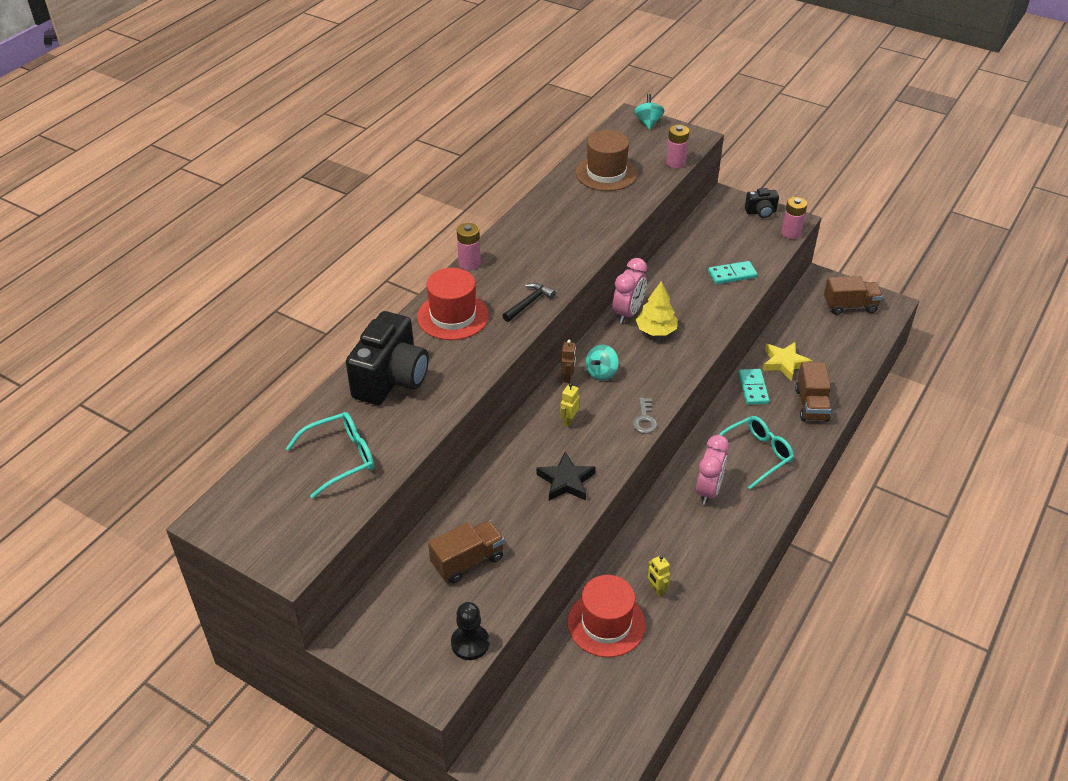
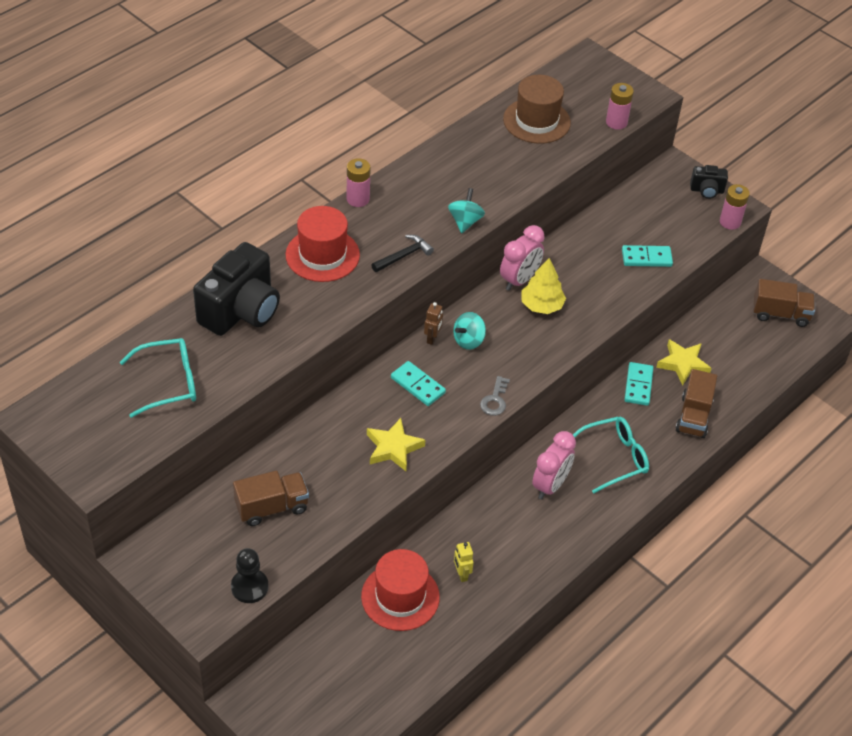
camera: 10 degrees right, 5 degrees up
black star [537,452,595,501] -> yellow star [367,418,425,471]
yellow robot [560,383,580,427] -> turquoise domino [391,361,446,406]
turquoise spinning top [634,94,665,130] -> turquoise spinning top moved to [448,188,485,233]

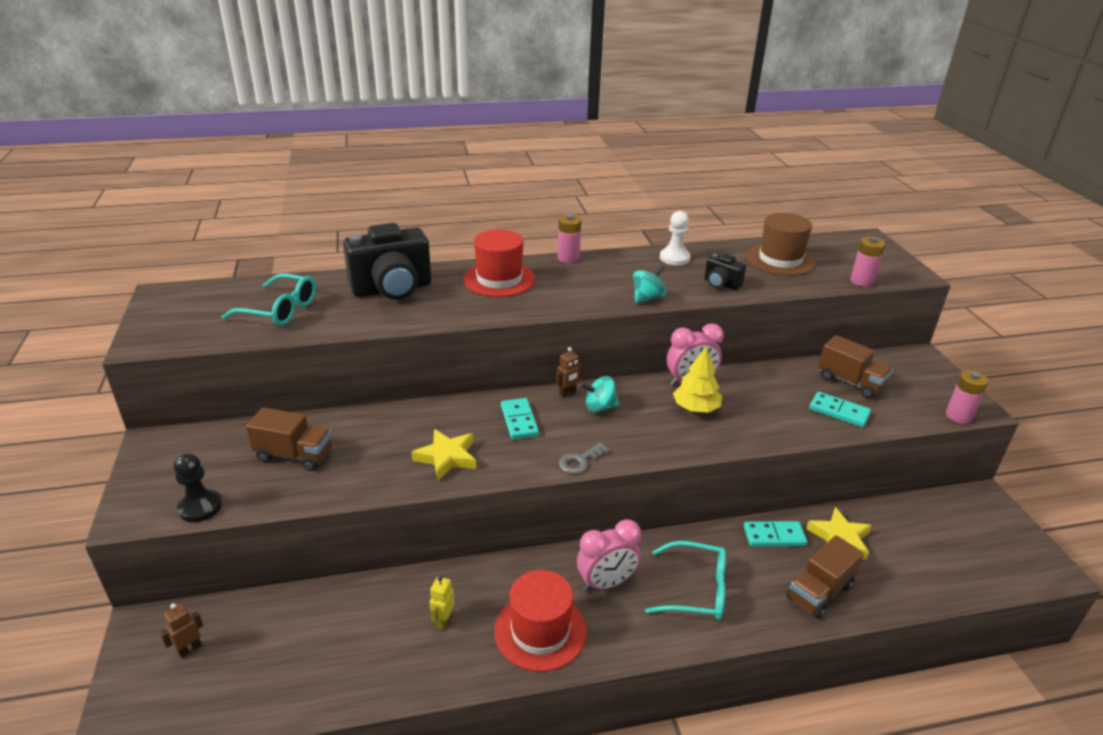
camera: 35 degrees right, 15 degrees down
red hat [361,549,440,631] -> red hat moved to [494,570,587,672]
black hammer [371,235,434,272] -> none
turquoise domino [624,362,654,406] -> turquoise domino turned 45 degrees clockwise [744,521,807,547]
black camera [690,165,728,199] -> black camera moved to [704,254,746,290]
brown truck [753,279,815,327] -> brown truck moved to [818,335,893,398]
none -> brown robot [160,603,203,658]
none -> white pawn [660,211,691,265]

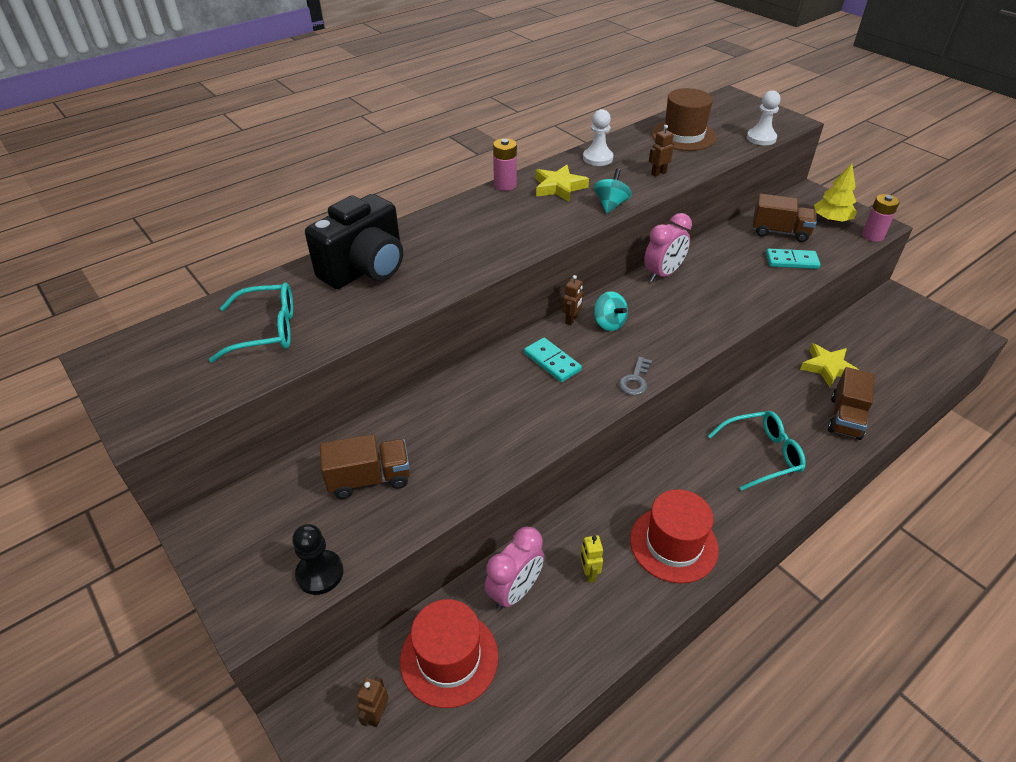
camera: 25 degrees left, 10 degrees up
yellow star [411,429,476,481] -> yellow star moved to [536,165,589,202]
red hat [463,229,535,297] -> red hat moved to [400,599,498,708]
pink clock [577,519,641,592] -> pink clock moved to [485,527,544,610]
turquoise spinning top [580,376,619,413] -> turquoise spinning top turned 90 degrees counterclockwise [594,291,628,331]
yellow tree [673,347,722,413] -> yellow tree moved to [814,164,857,222]
black camera [704,254,746,290] -> brown robot [649,125,674,177]
turquoise domino [744,521,807,547] -> none
pink battery [850,237,885,287] -> white pawn [747,90,781,145]

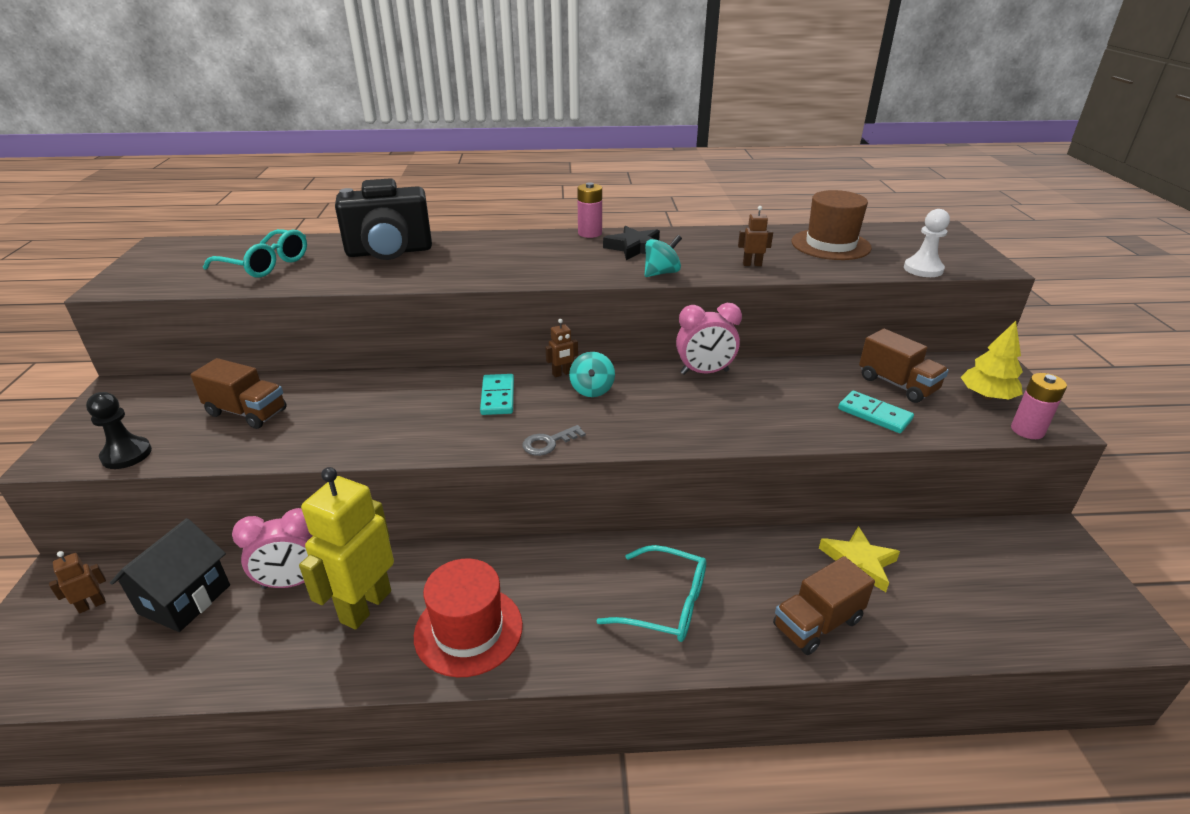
camera: 35 degrees right, 10 degrees down
red hat [400,599,498,708] -> black house [110,518,230,632]
yellow star [536,165,589,202] -> black star [603,226,660,260]
yellow robot [580,535,603,583] -> yellow robot [299,467,394,629], size x2.35
white pawn [583,109,613,166] -> none

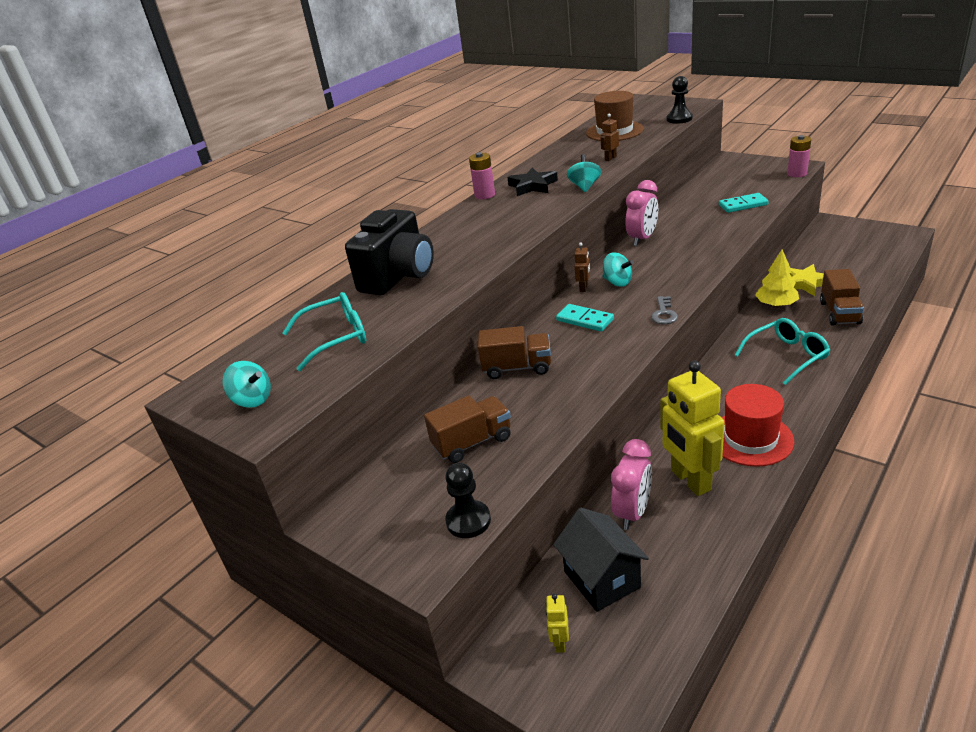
camera: 45 degrees left, 0 degrees up
brown robot [49,551,106,613] -> yellow robot [546,594,569,653]
brown truck [859,328,949,403] -> brown truck moved to [478,326,551,379]
white pawn [904,209,950,277] -> black pawn [667,76,693,124]
yellow tree [961,321,1023,400] -> yellow tree moved to [755,249,799,307]
none -> turquoise spinning top [223,361,271,408]

